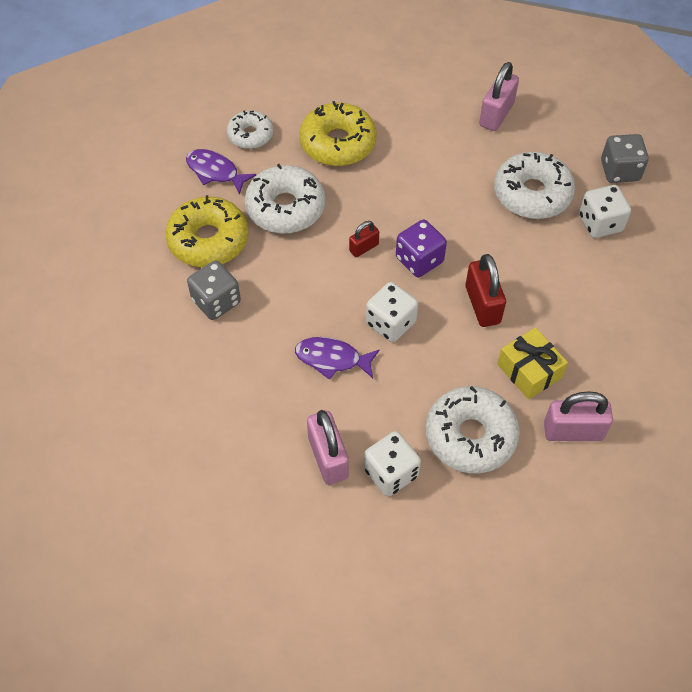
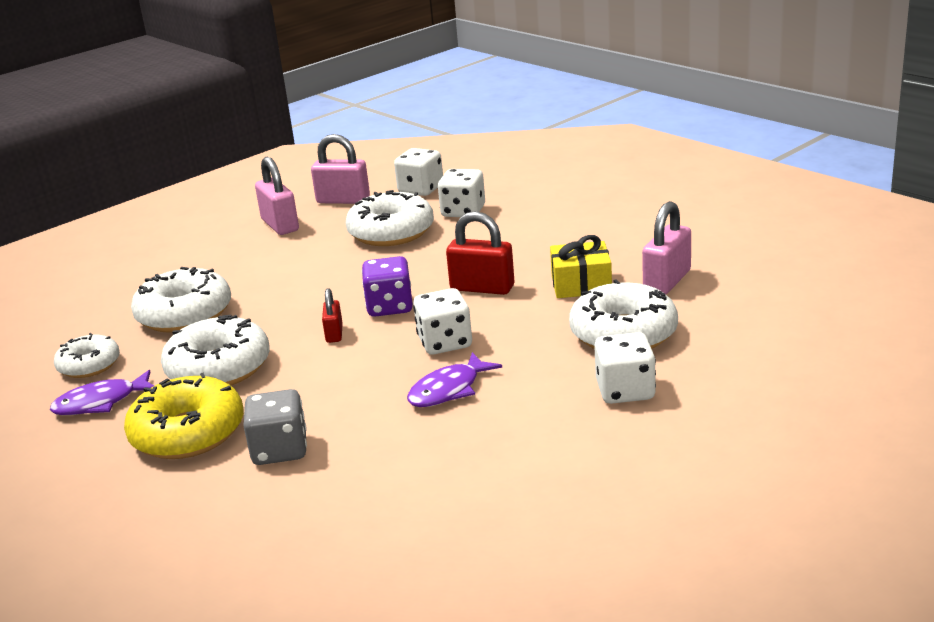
camera: 55 degrees left, 30 degrees down
yellow donut [300,101,377,166] -> white donut [131,267,231,333]
pink padlock [307,410,349,485] -> pink padlock moved to [311,134,370,204]
grey dice [601,134,649,183] -> white dice [394,148,443,196]

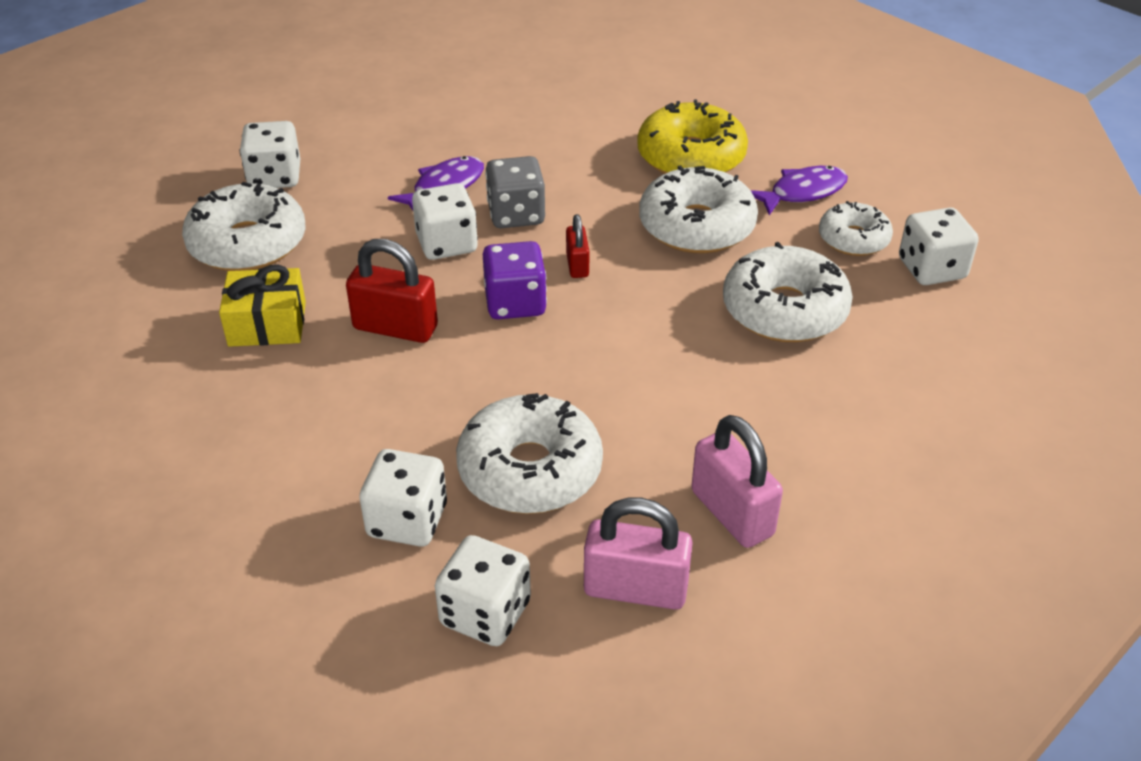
camera: 175 degrees right, 15 degrees up
grey dice [243,389,307,465] -> grey dice moved to [485,156,545,228]
pink padlock [642,201,691,294] -> none
none -> white dice [899,207,979,285]

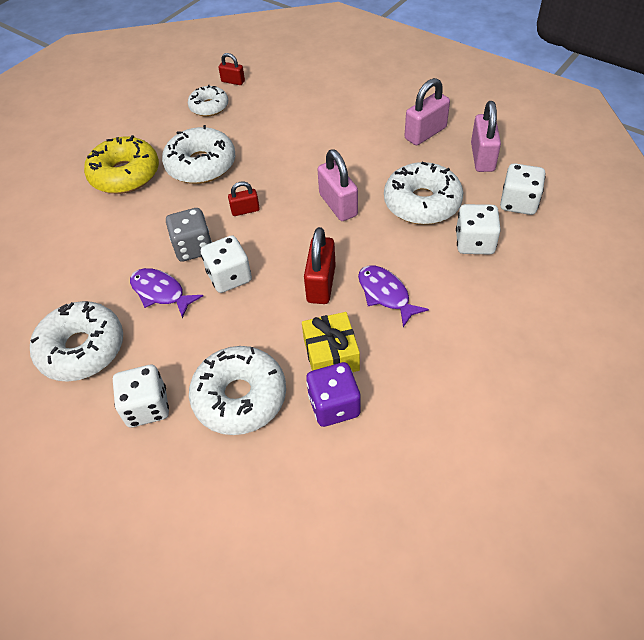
camera: 95 degrees left, 10 degrees up
purple dice [483,241,547,319] -> purple dice moved to [306,362,361,427]
white donut [723,242,853,342] -> white donut moved to [30,301,123,382]
purple fish [751,166,848,215] -> purple fish moved to [358,265,429,327]
white dice [899,207,979,285] -> red padlock [218,53,245,85]
none -> pink padlock [317,149,358,221]

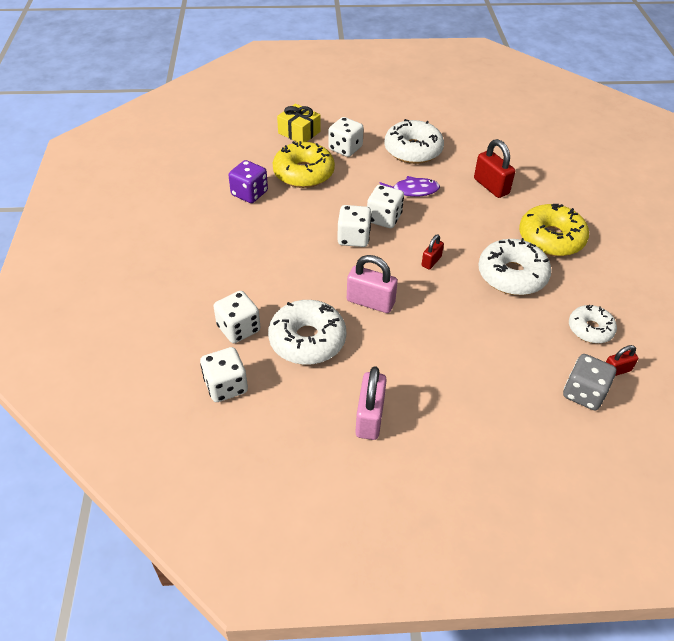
camera: 135 degrees right, 5 degrees down
grey dice [166,208,212,262] -> grey dice moved to [563,354,616,410]
white donut [189,346,286,435] -> yellow donut [273,141,335,188]
yellow gift [302,312,360,372] -> yellow gift moved to [277,104,321,142]
red padlock [304,227,336,304] -> red padlock moved to [474,139,515,198]
purple fish [358,265,429,327] -> none
pink padlock [471,101,501,172] -> none
none -> white dice [337,205,372,247]

